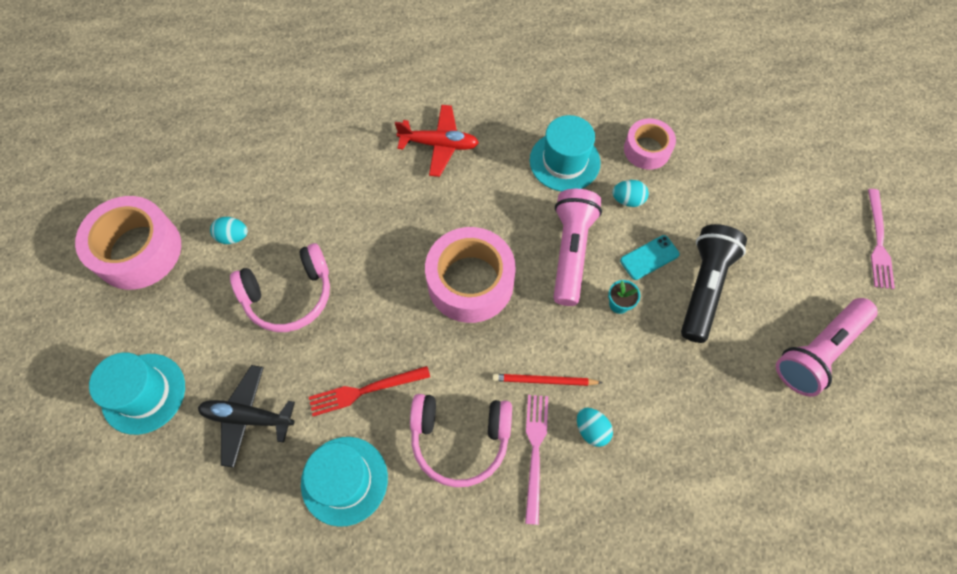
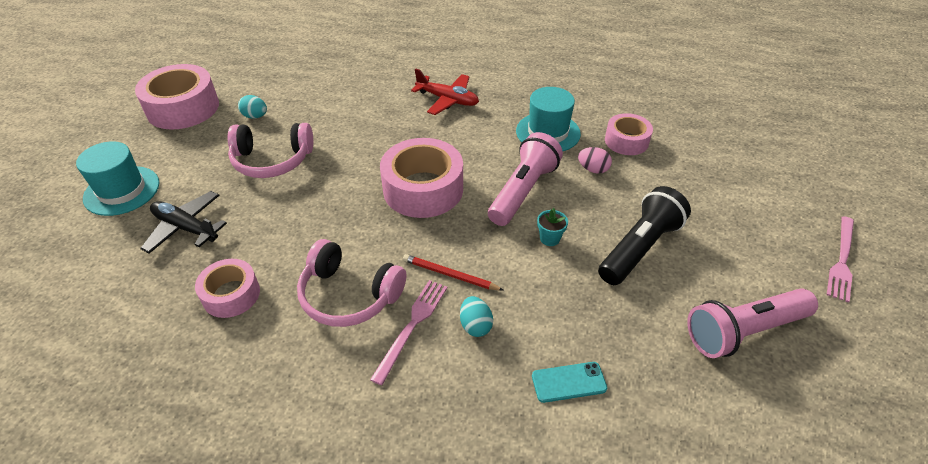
camera: 20 degrees right, 20 degrees down
turquoise hat [301,437,388,527] -> pink tape [195,259,260,318]
red fork [309,366,430,416] -> none
turquoise egg [612,180,649,207] -> pink egg [578,147,612,174]
turquoise phone [620,235,680,280] -> turquoise phone moved to [532,362,607,403]

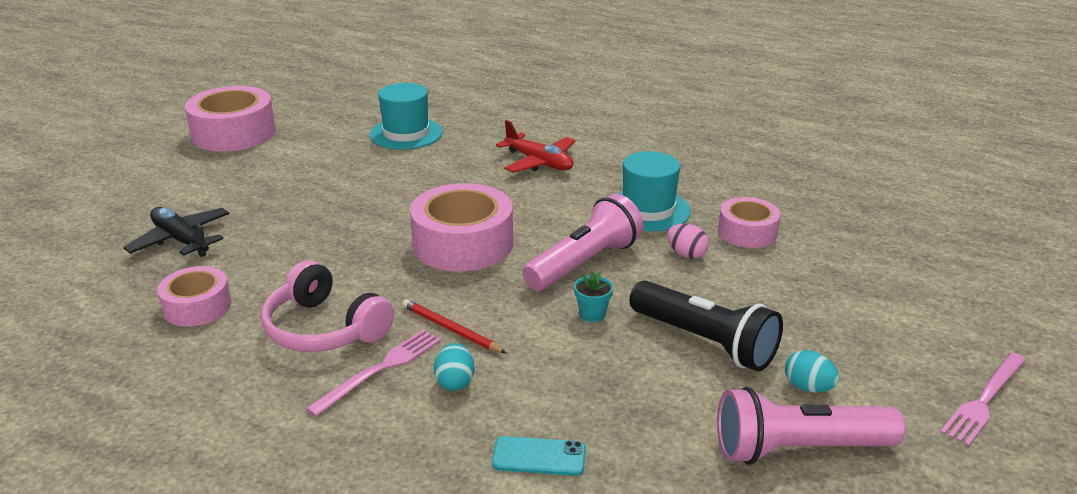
camera: 15 degrees right, 15 degrees down
turquoise hat [76,141,159,216] -> turquoise hat moved to [370,83,443,150]
pink headphones [228,123,313,178] -> none
turquoise egg [238,95,267,119] -> turquoise egg moved to [785,350,839,393]
black flashlight [598,186,691,285] -> black flashlight turned 75 degrees clockwise [629,281,783,371]

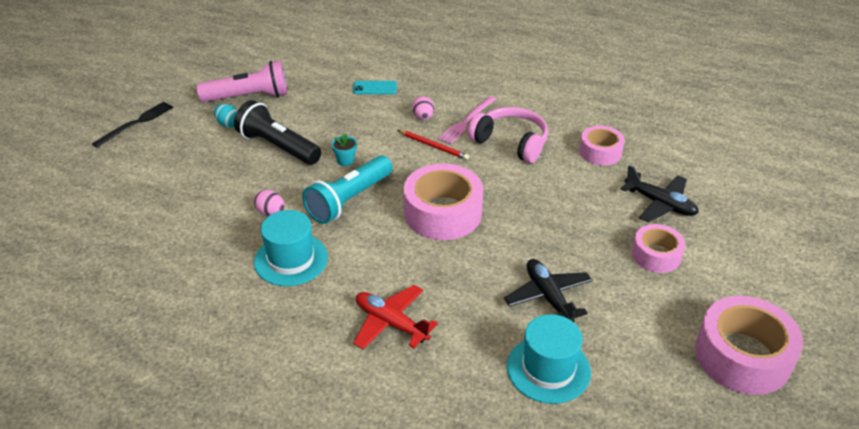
camera: 175 degrees right, 10 degrees up
turquoise egg [434,343,474,391] -> pink egg [412,96,434,120]
pink flashlight [522,194,644,291] -> turquoise flashlight [302,155,393,224]
pink tape [718,197,780,248] -> pink tape moved to [632,224,685,273]
pink fork [940,352,1026,446] -> black fork [92,102,173,148]
none -> black plane [504,259,592,322]

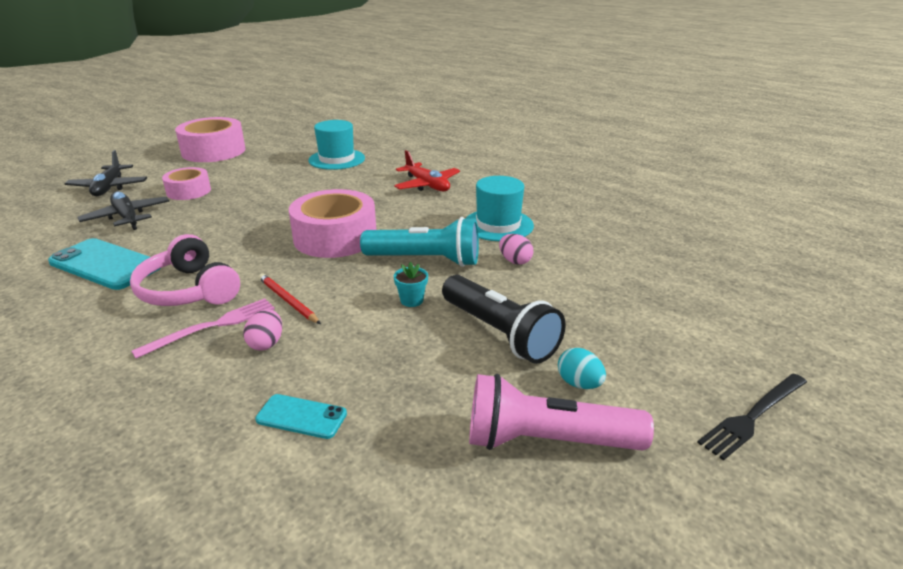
camera: 165 degrees left, 10 degrees down
turquoise flashlight [302,155,393,224] -> turquoise flashlight turned 45 degrees clockwise [360,217,479,267]
black plane [504,259,592,322] -> black plane moved to [65,150,147,196]
pink tape [579,126,625,166] -> turquoise phone [48,238,161,290]

